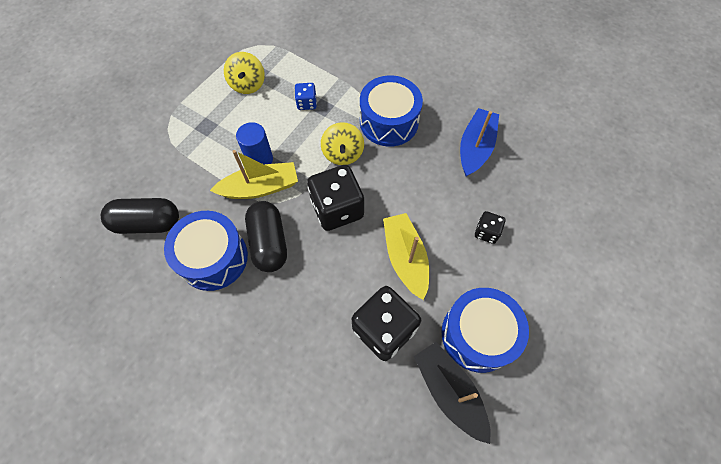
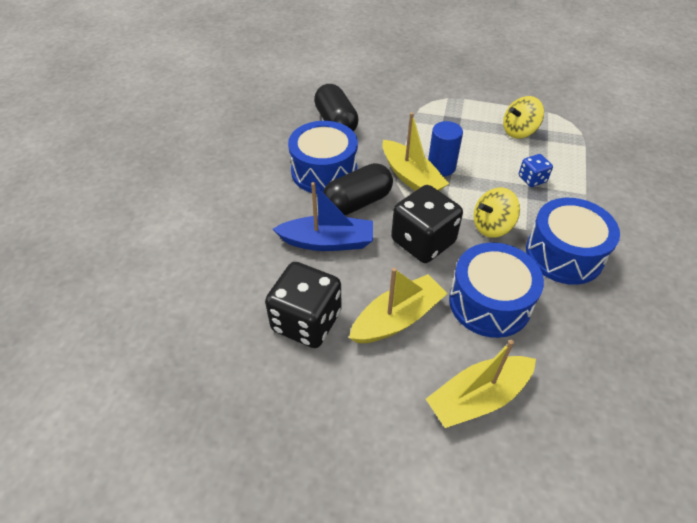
camera: 70 degrees right, 15 degrees down
black boat [414,342,491,444] -> none
blue drum [442,288,529,373] -> blue drum moved to [449,242,544,338]
blue boat [460,108,499,176] -> blue boat moved to [273,182,373,251]
black dice [475,211,505,244] -> yellow boat [426,340,536,428]

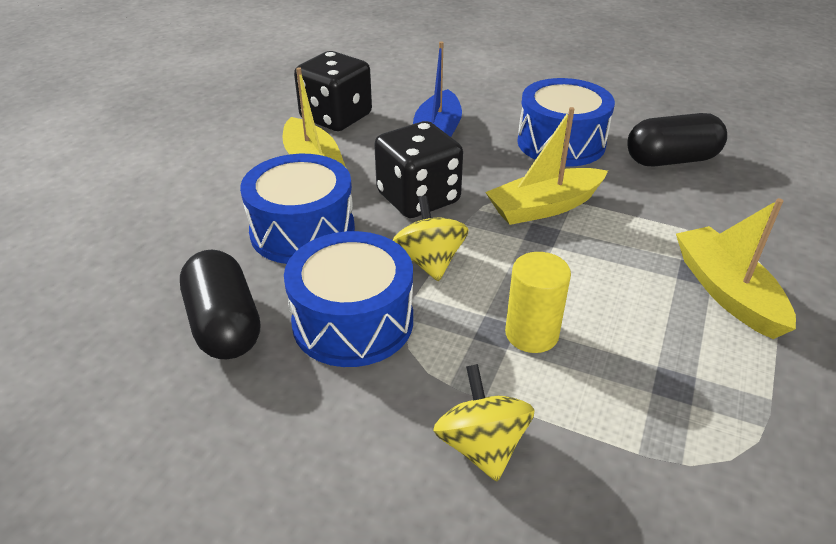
camera: 100 degrees right, 10 degrees down
black capsule [323,163,393,215] -> black capsule moved to [180,249,260,359]
yellow boat [426,340,536,428] -> yellow boat moved to [676,198,796,339]
blue cylinder [428,121,463,176] -> none
yellow spinning top [503,96,544,139] -> yellow spinning top moved to [433,364,535,481]
blue dice [519,154,553,187] -> yellow cylinder [505,252,571,353]

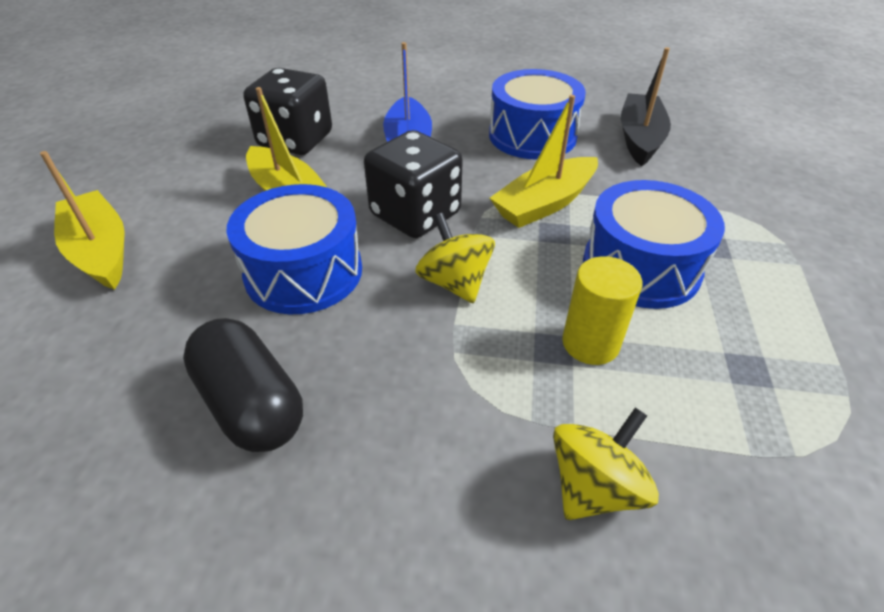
camera: 15 degrees left, 5 degrees up
blue drum [284,231,413,367] -> blue drum moved to [583,180,725,309]
yellow spinning top [433,364,535,481] -> yellow spinning top turned 75 degrees clockwise [553,408,659,520]
black capsule [627,113,727,167] -> black boat [621,47,671,166]
yellow boat [676,198,796,339] -> yellow boat moved to [40,151,125,290]

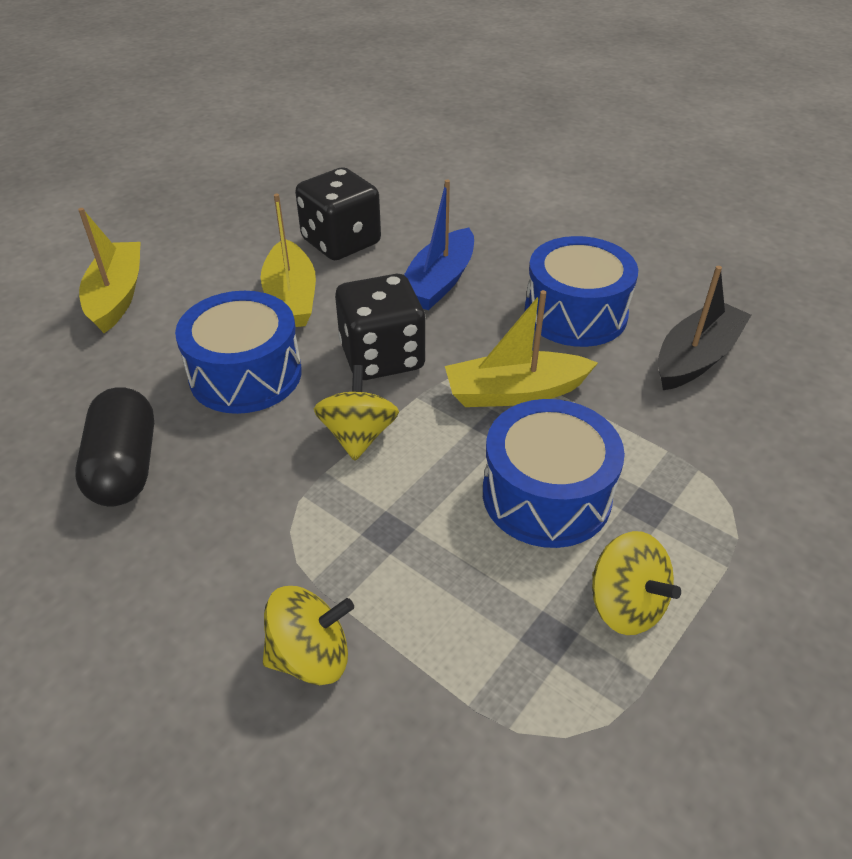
camera: 30 degrees right, 0 degrees up
yellow cylinder [562,256,642,365] -> none
none -> yellow spinning top [592,531,681,635]

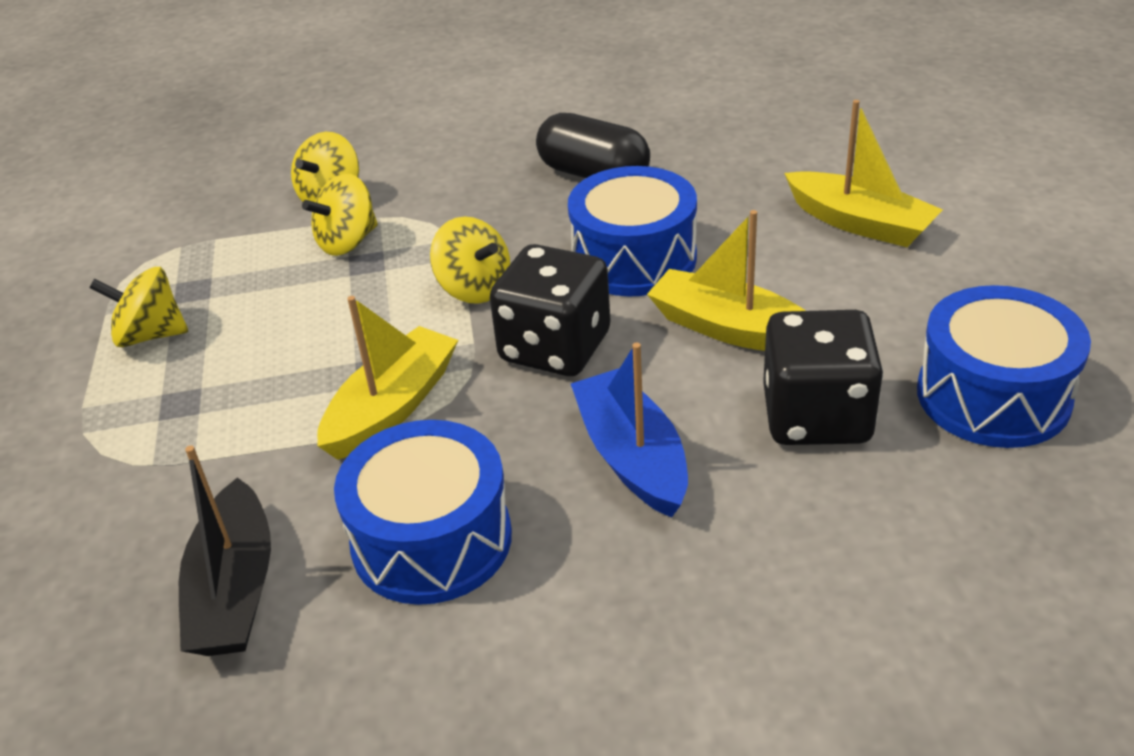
camera: 135 degrees right, 5 degrees down
blue drum [483,399,625,548] -> blue drum moved to [917,285,1091,448]
none -> yellow spinning top [302,174,378,256]

